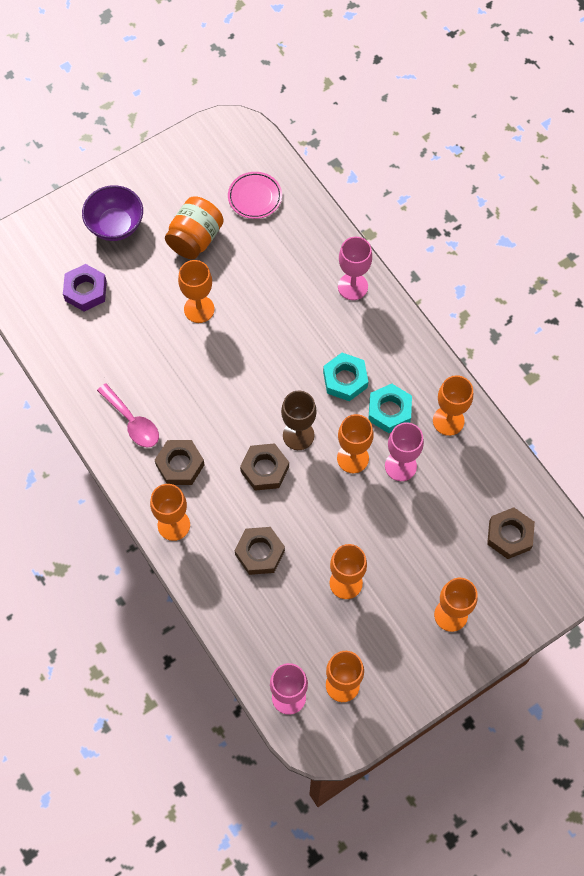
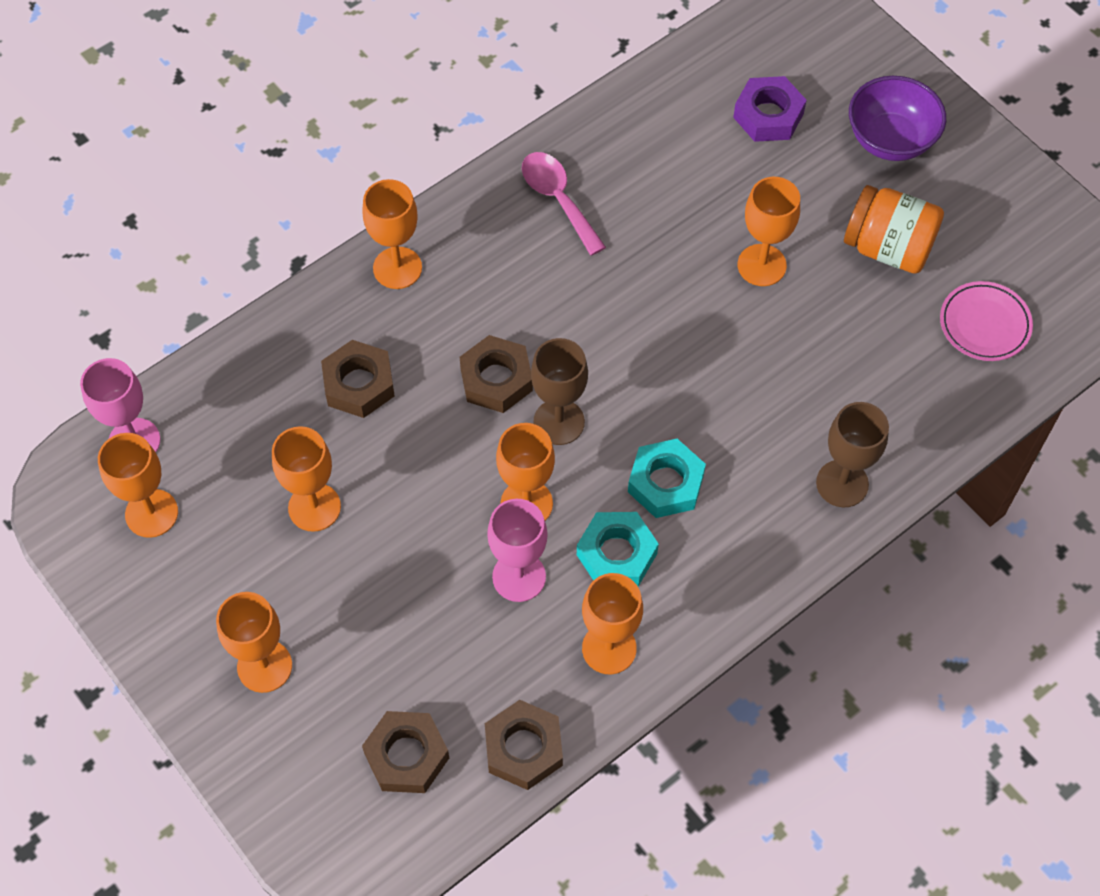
camera: 85 degrees right, 5 degrees down
pink spoon [97,383,159,448] -> pink spoon turned 105 degrees clockwise [522,152,606,256]
brown nut [155,440,204,485] -> brown nut moved to [485,700,563,790]
pink goblet [338,237,372,300] -> brown goblet [816,402,889,507]

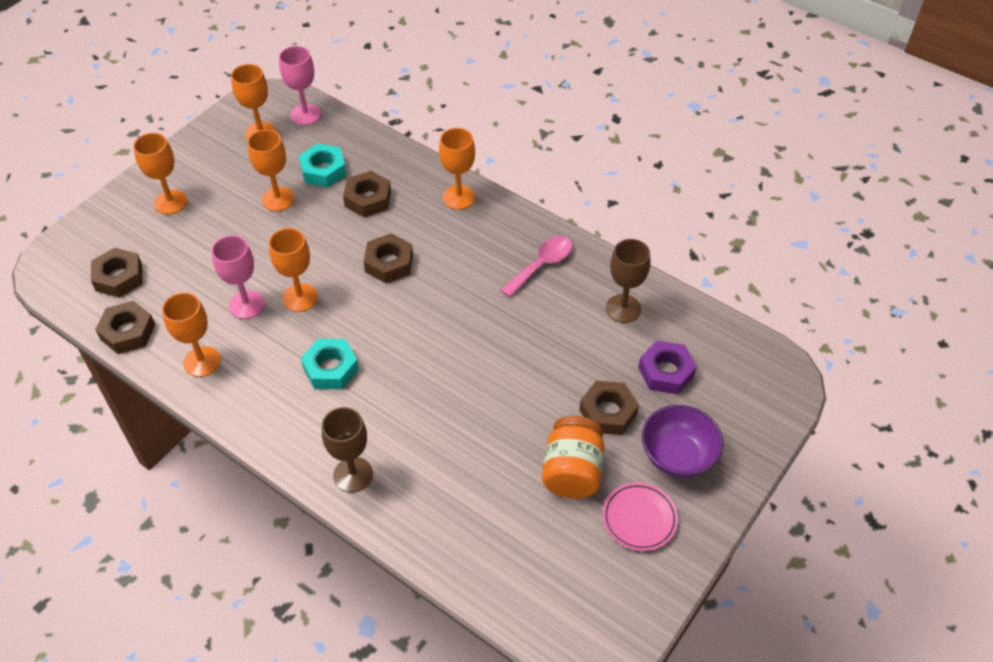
camera: 75 degrees right, 10 degrees down
brown goblet [531,338,588,445] -> brown goblet moved to [606,239,650,323]
turquoise nut [577,512,659,586] -> turquoise nut moved to [299,143,346,187]
orange goblet [738,177,800,286] -> none
pink plate [940,281,1033,361] -> pink plate moved to [603,482,678,551]
none -> brown nut [579,381,639,435]

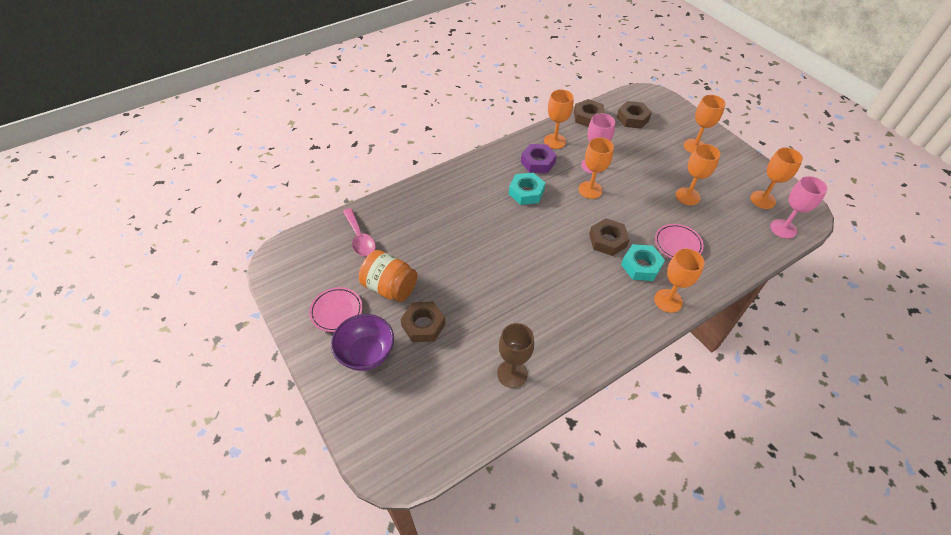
camera: 110 degrees right, 0 degrees up
turquoise nut [299,143,346,187] -> turquoise nut moved to [621,244,665,281]
brown goblet [322,407,373,493] -> none
brown nut [343,171,391,217] -> pink plate [655,224,704,258]
pink spoon [501,236,573,297] -> pink spoon moved to [343,208,376,257]
purple nut [638,340,697,394] -> purple nut moved to [521,144,557,173]

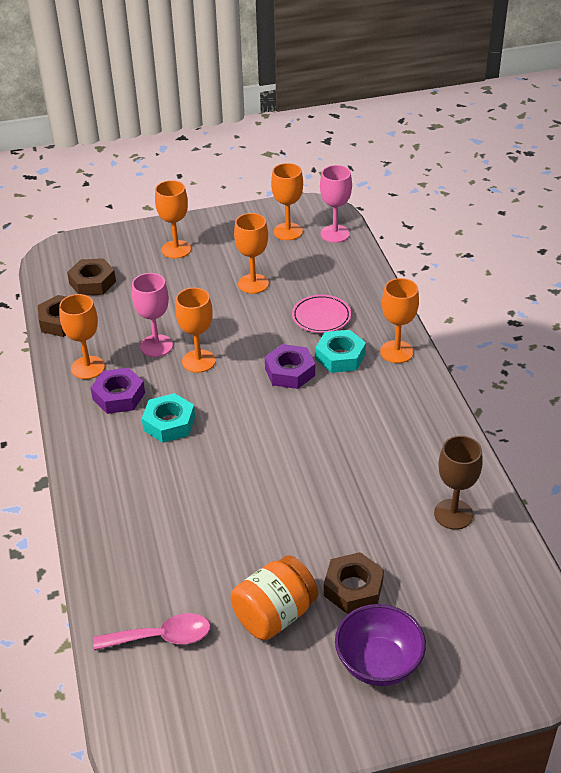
camera: 70 degrees left, 10 degrees down
pink plate [309,287,363,332] -> none
brown nut [589,218,630,256] -> purple nut [265,344,315,389]

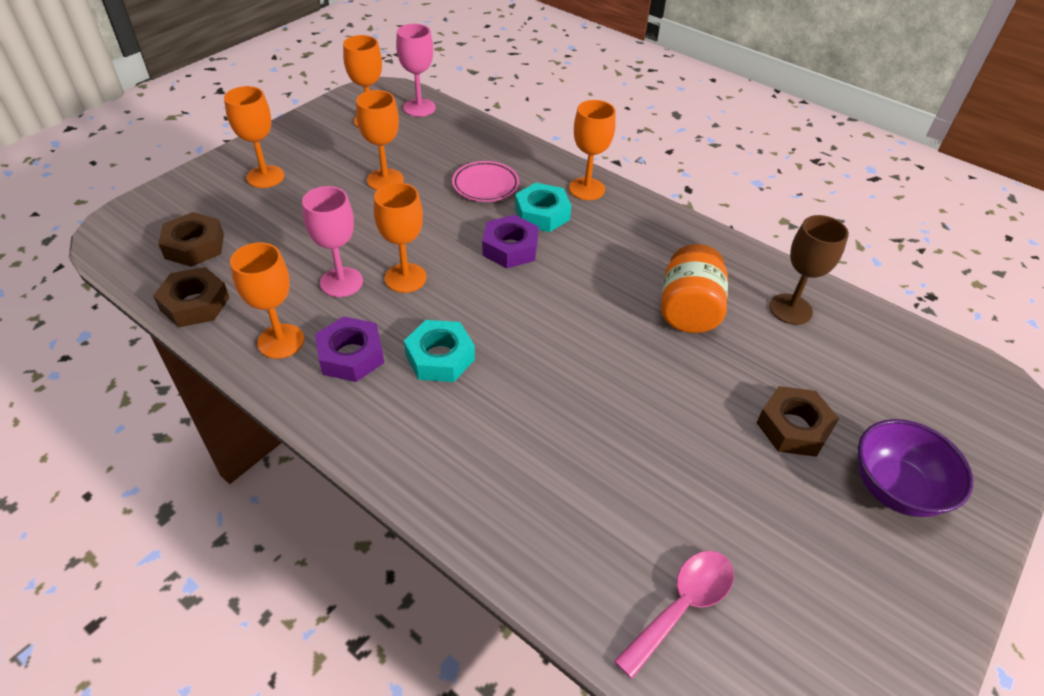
camera: 40 degrees left, 5 degrees up
orange jar [231,555,318,640] -> orange jar moved to [661,244,728,333]

